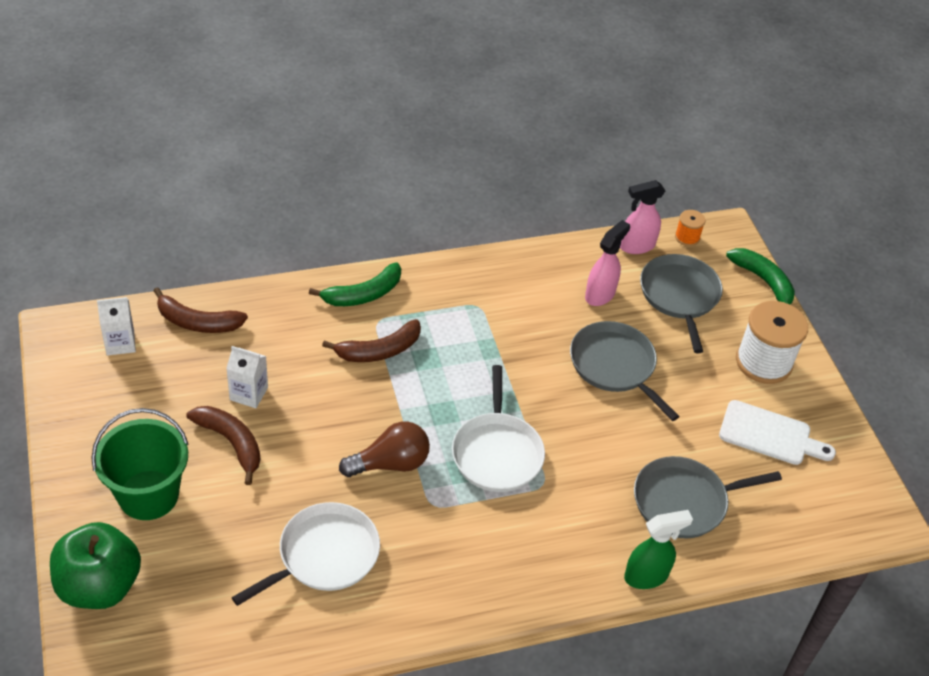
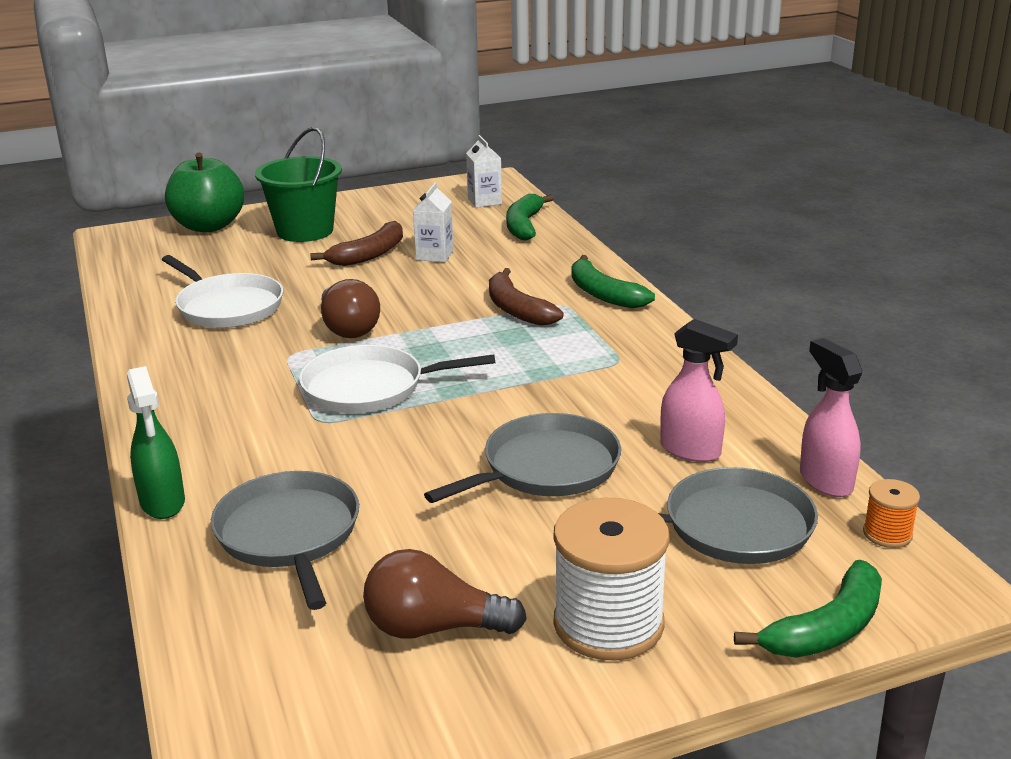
camera: 90 degrees right, 20 degrees down
brown banana [153,287,248,333] -> green banana [506,194,554,240]
white cutting board [719,400,836,465] -> brown light bulb [363,549,527,639]

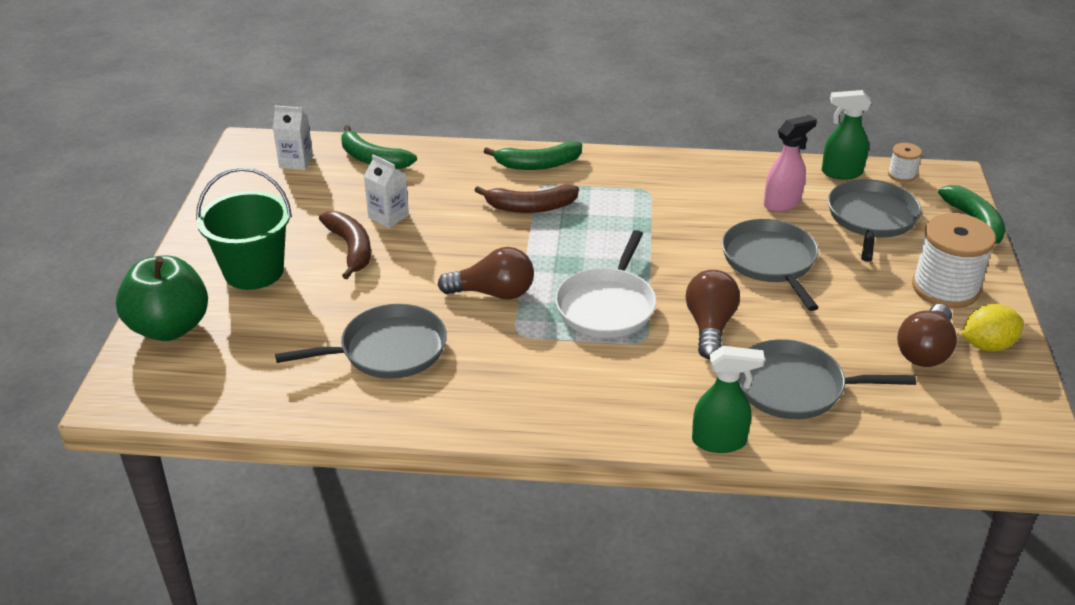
camera: 65 degrees left, 10 degrees up
white pan [162,255,283,328] -> grey pan [275,304,447,379]
pink spray bottle [800,338,863,497] -> green spray bottle [822,90,872,180]
orange spool [863,479,920,548] -> white spool [888,143,922,182]
none -> brown light bulb [686,270,740,359]
none -> yellow lemon [961,304,1024,351]

